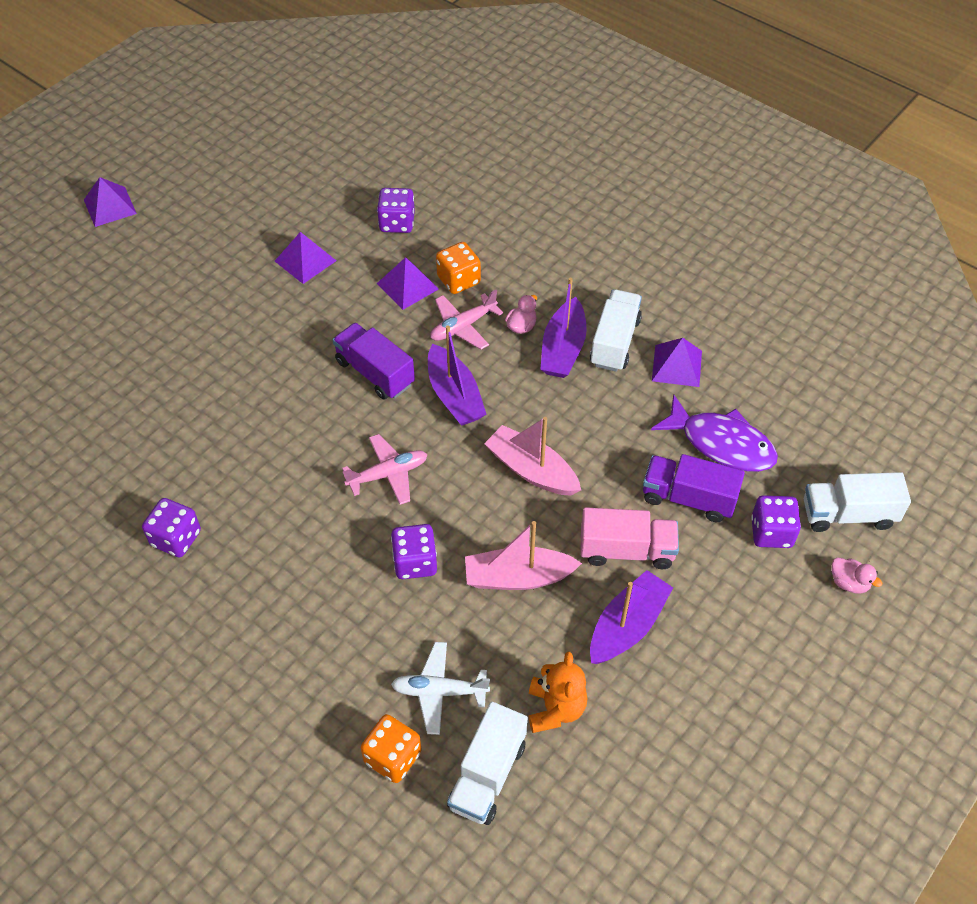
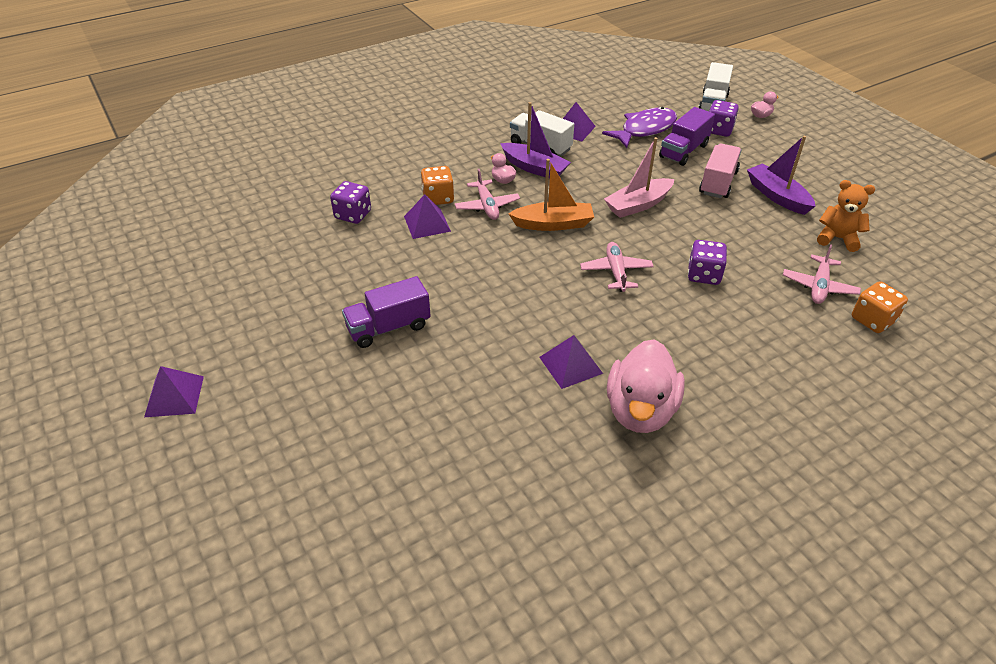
camera: 70 degrees left, 10 degrees down
purple dice [142,498,201,558] -> pink duck [607,339,685,433]
purple pyramid [275,232,336,284] -> purple pyramid moved to [539,335,603,389]
purple truck [333,323,415,400] -> purple truck moved to [342,276,431,348]
white plane [391,642,490,735] -> pink plane [783,244,861,304]
purple boat [428,325,487,426] -> orange boat [508,159,594,231]
white truck [447,702,528,825] -> none
pink boat [465,521,582,590] -> none

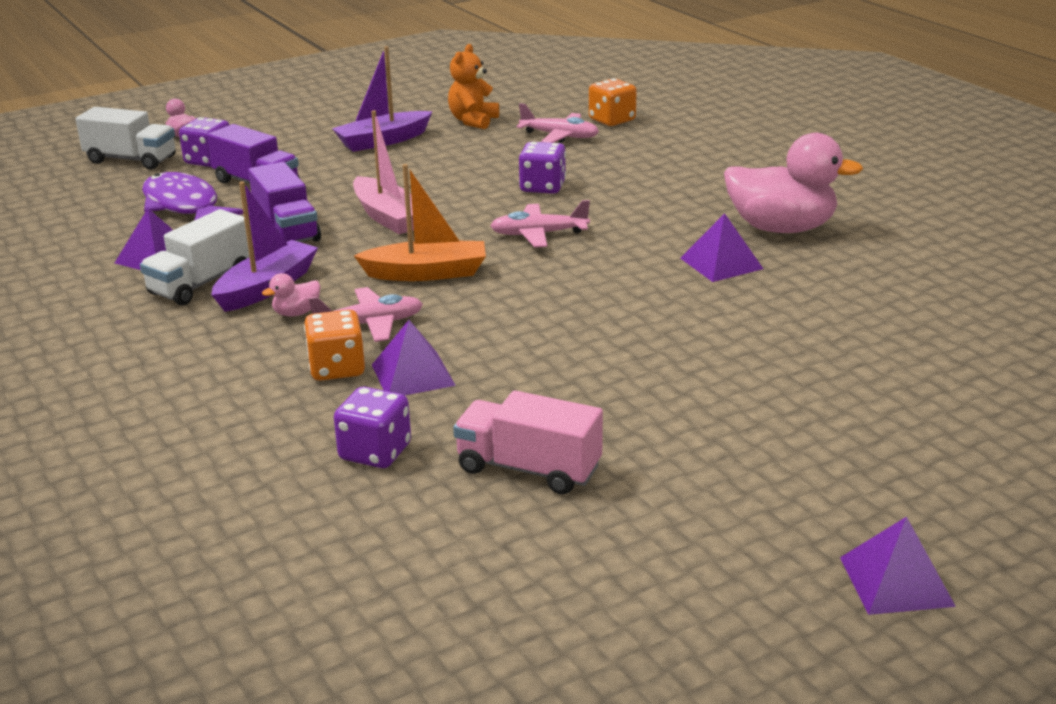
camera: 90 degrees left, 15 degrees down
purple truck [342,276,431,348] -> purple truck moved to [248,162,321,242]
orange boat [508,159,594,231] -> orange boat turned 90 degrees clockwise [354,164,486,281]
pink truck [699,144,741,198] -> pink truck moved to [453,390,603,494]

